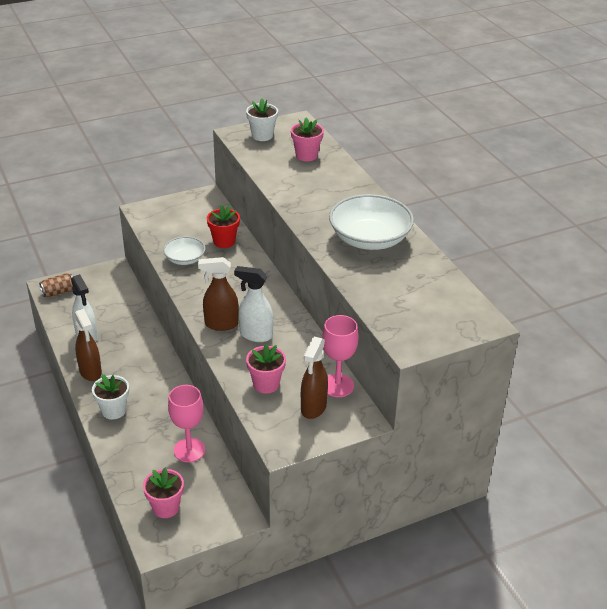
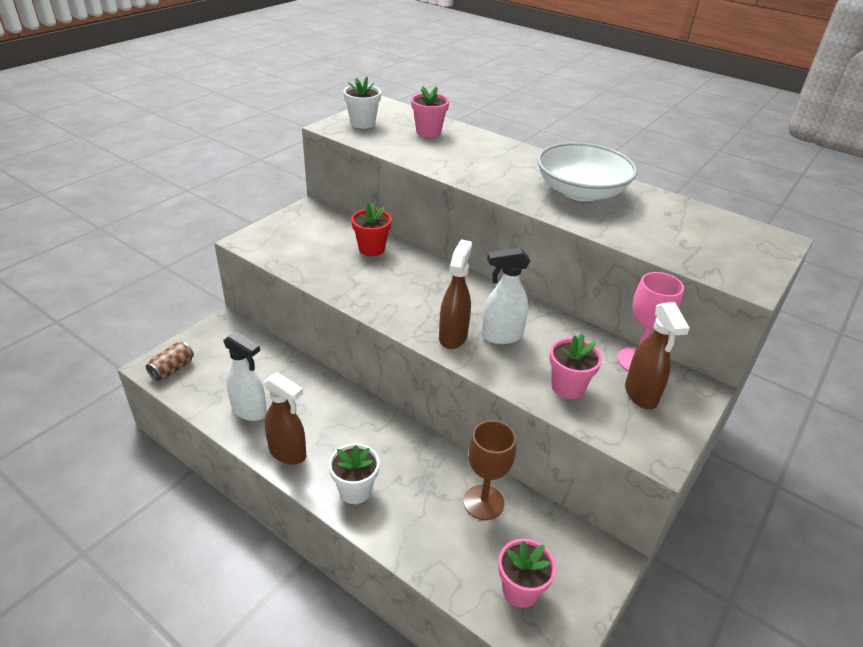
camera: 30 degrees left, 0 degrees up
white bowl [163,237,205,265] -> none
pink goblet [168,385,205,462] -> brown goblet [463,420,516,520]
brown spray bottle [198,257,239,331] -> brown spray bottle turned 135 degrees clockwise [439,239,472,349]

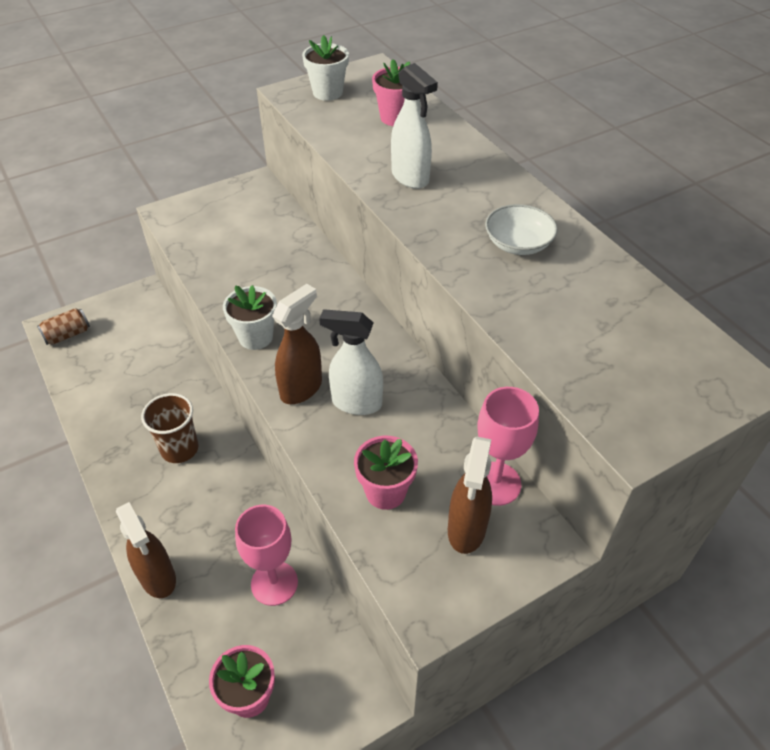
camera: 25 degrees right, 10 degrees up
white spray bottle [223,331,267,421] -> white spray bottle moved to [391,63,438,189]
brown spray bottle [264,372,306,465] -> brown spray bottle moved to [116,502,176,598]
white flower pot [329,443,380,504] -> white flower pot moved to [223,285,277,350]
red flower pot [351,203,392,256] -> none
brown goblet [463,420,516,520] -> pink goblet [235,505,298,606]
white bowl [537,142,637,201] -> white bowl [485,204,558,255], size x0.55
none -> brown cup [141,393,198,463]

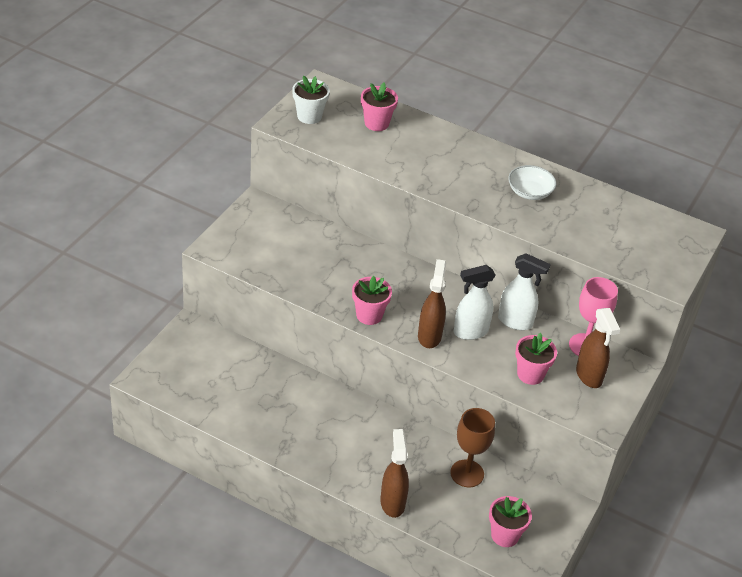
camera: 35 degrees left, 5 degrees down
brown can [37,308,90,345] -> none
brown spray bottle [116,502,176,598] -> brown spray bottle turned 120 degrees counterclockwise [380,429,409,518]
brown cup [141,393,198,463] -> none
white flower pot [223,285,277,350] -> pink flower pot [352,276,392,325]
pink goblet [235,505,298,606] -> brown goblet [450,408,495,487]
white spray bottle [391,63,438,189] -> white spray bottle moved to [498,253,551,330]

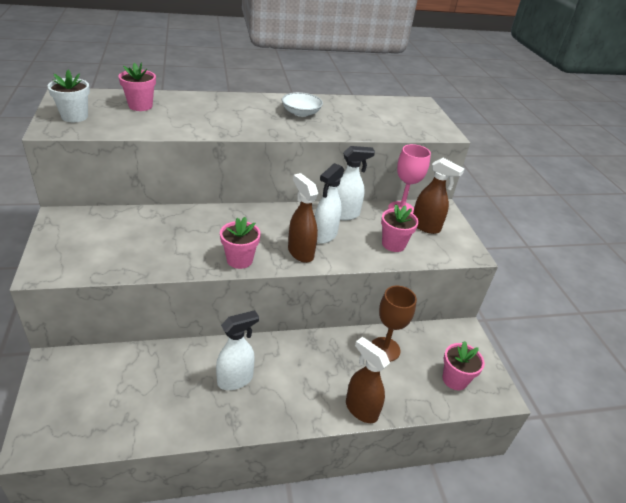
camera: 40 degrees left, 5 degrees down
none -> white spray bottle [216,310,259,390]

